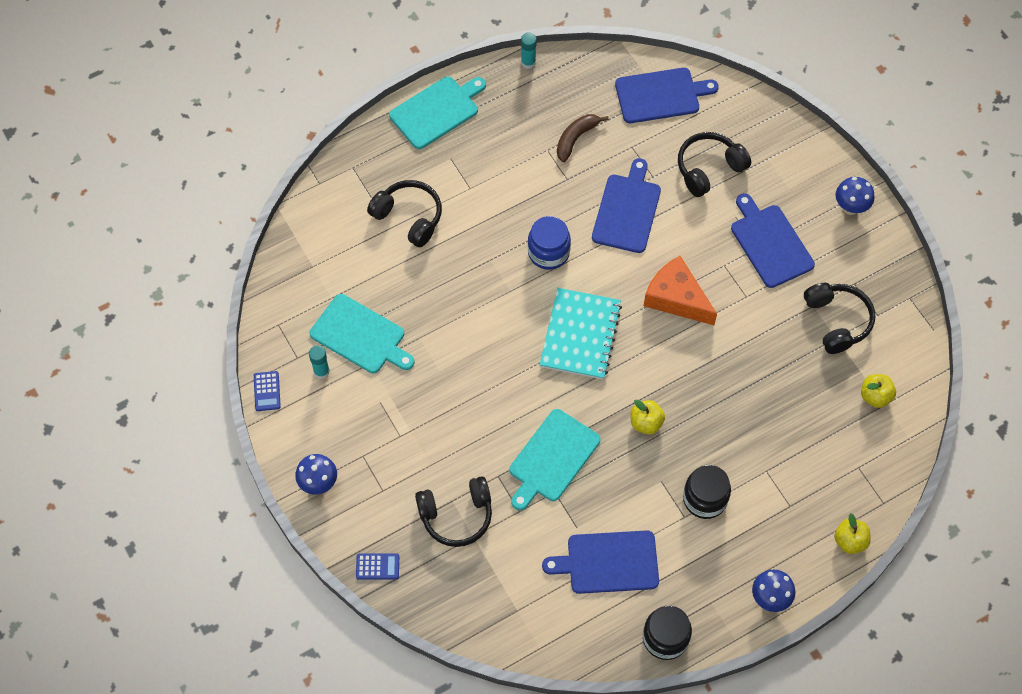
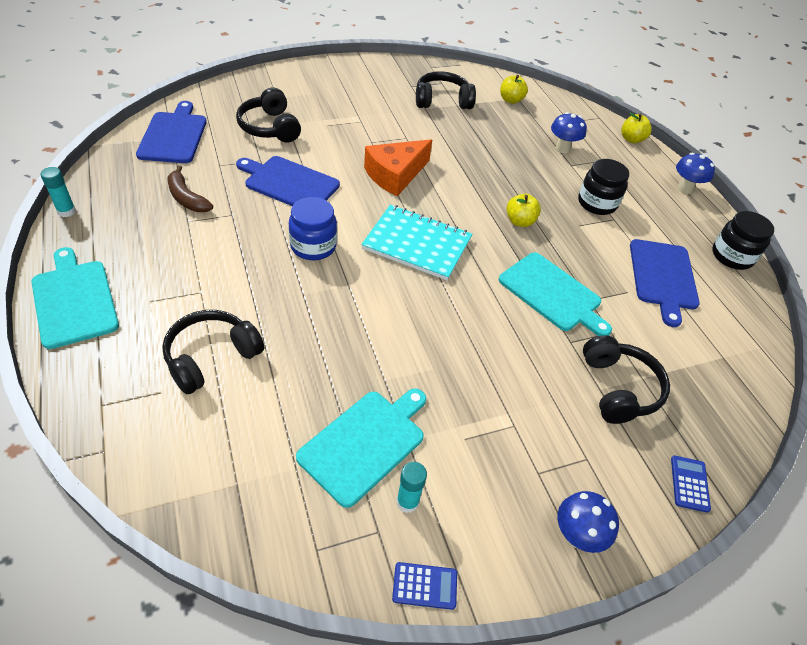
camera: 85 degrees left, 15 degrees down
blue cutting board [731,193,815,288] -> none
blue mushroom [836,177,874,215] -> blue mushroom moved to [551,112,587,153]

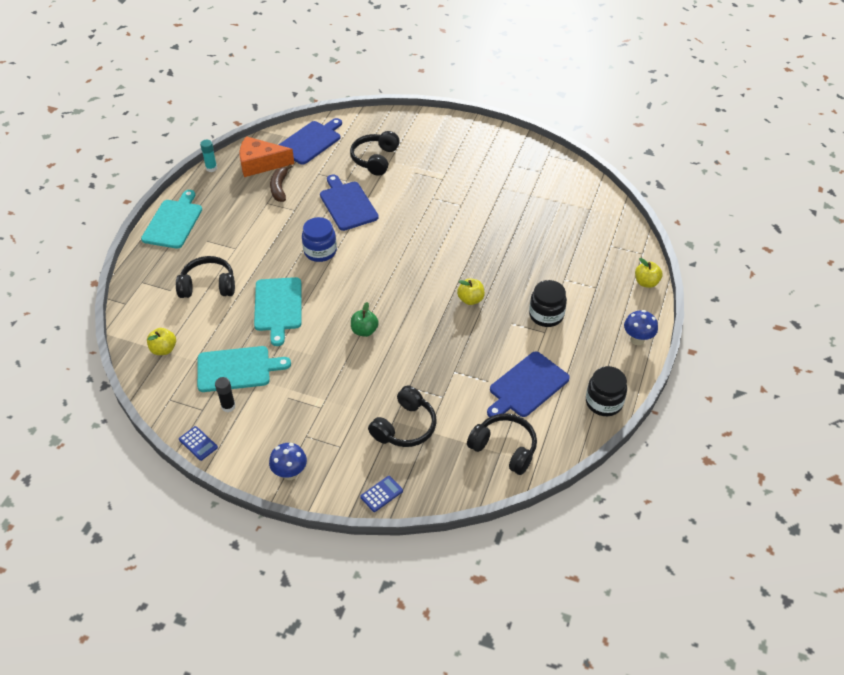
camera: 45 degrees right, 0 degrees up
turquoise notebook [361,205,472,280] -> none
orange cheese [364,139,432,196] -> orange cheese moved to [239,136,294,177]
turquoise glue stick [396,462,427,513] -> black glue stick [215,377,236,412]
black headphones [416,71,476,109] -> black headphones moved to [467,413,537,475]
turquoise cutting board [499,253,612,336] -> turquoise cutting board moved to [254,277,301,346]
yellow apple [500,75,528,104] -> yellow apple moved to [147,328,176,355]
blue mushroom [551,112,587,153] -> none
none -> green apple [351,302,379,337]

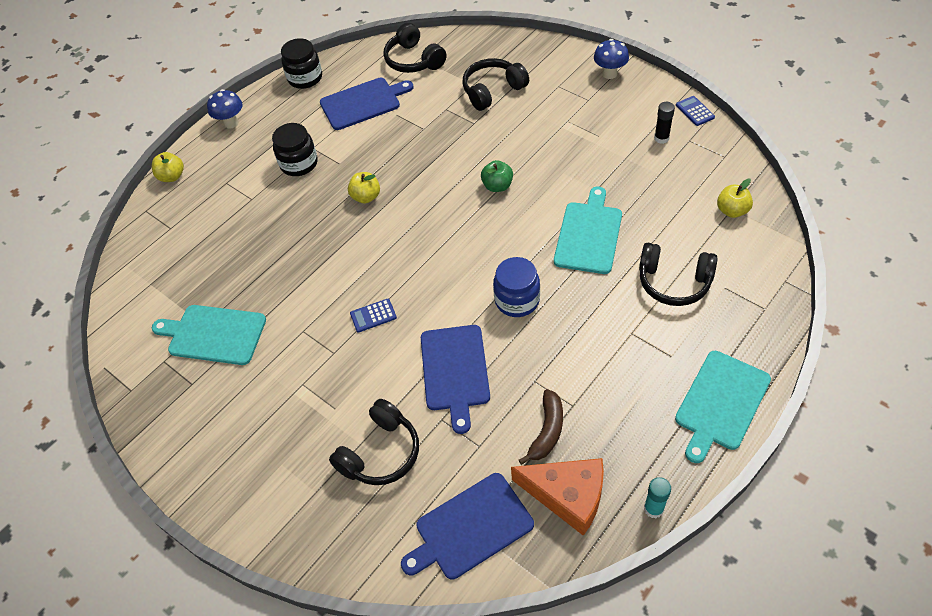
camera: 155 degrees left, 5 degrees up
turquoise cutting board [197,346,291,392] -> turquoise cutting board moved to [152,305,266,365]
blue calculator [360,476,403,512] -> blue calculator moved to [350,299,397,332]

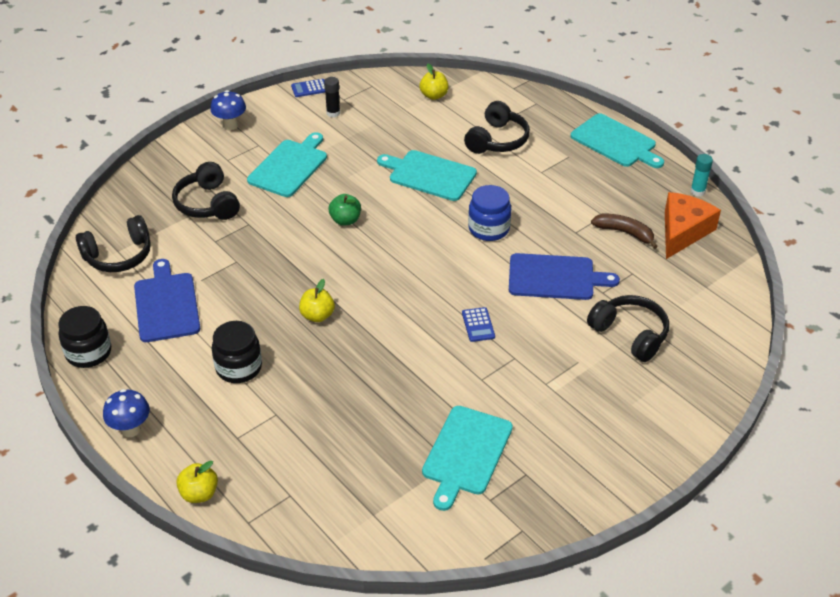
camera: 85 degrees left, 10 degrees down
blue cutting board [401,473,534,580] -> none
none -> turquoise cutting board [247,132,327,197]

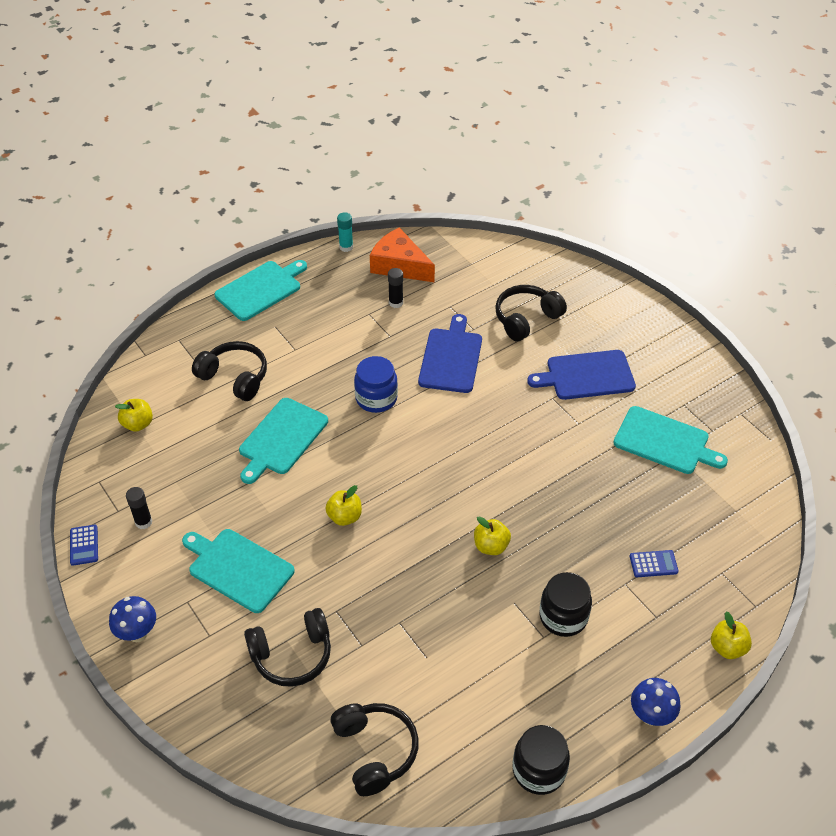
camera: 85 degrees left, 5 degrees up
blue cutting board [134,259,200,342] -> blue cutting board moved to [527,350,636,400]
green apple [329,194,361,226] -> yellow apple [325,485,362,526]
blue calculator [462,307,495,342] -> blue calculator moved to [630,550,679,577]
brown banana [591,214,658,249] -> black glue stick [388,268,403,308]

